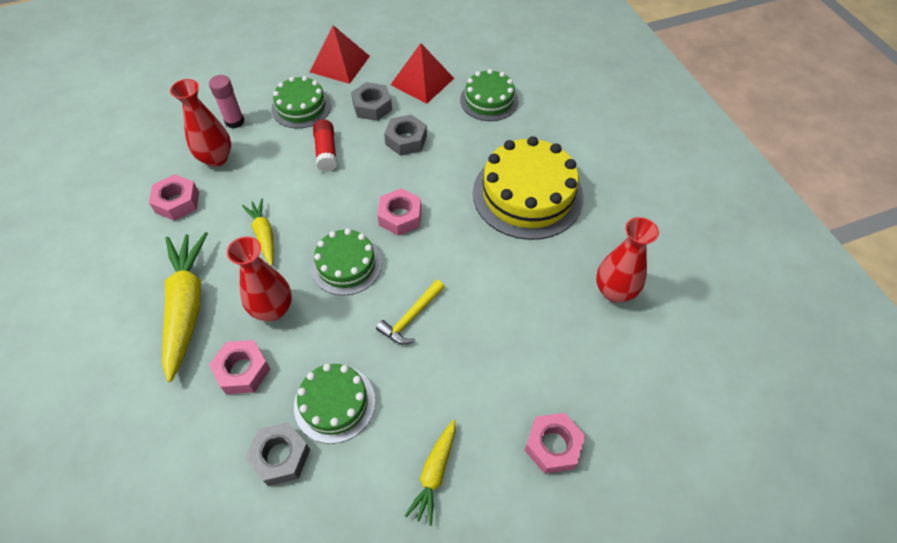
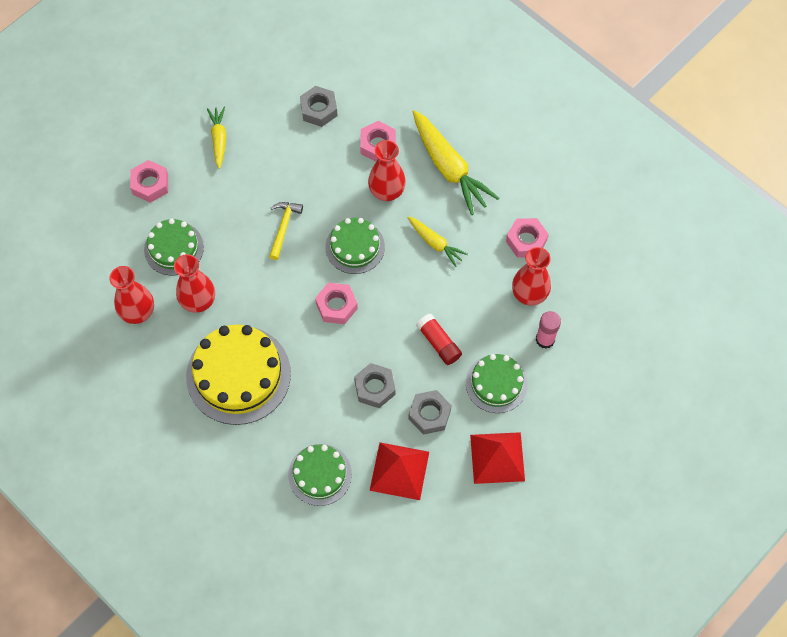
camera: 155 degrees right, 10 degrees up
green cake [294,364,375,444] -> green cake moved to [144,218,204,275]
none -> red vase [174,254,215,313]

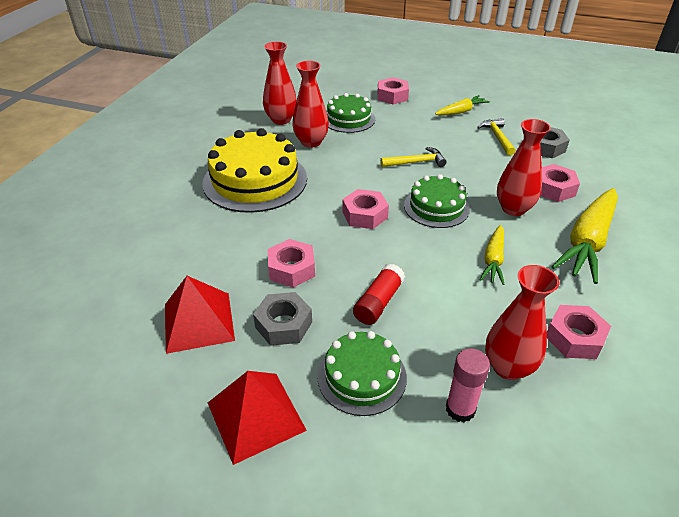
camera: 65 degrees right, 25 degrees down
green cake [288,444,352,506] -> none
grey nut [354,363,396,408] -> pink nut [268,239,315,288]
none -> yellow hammer [477,118,516,156]

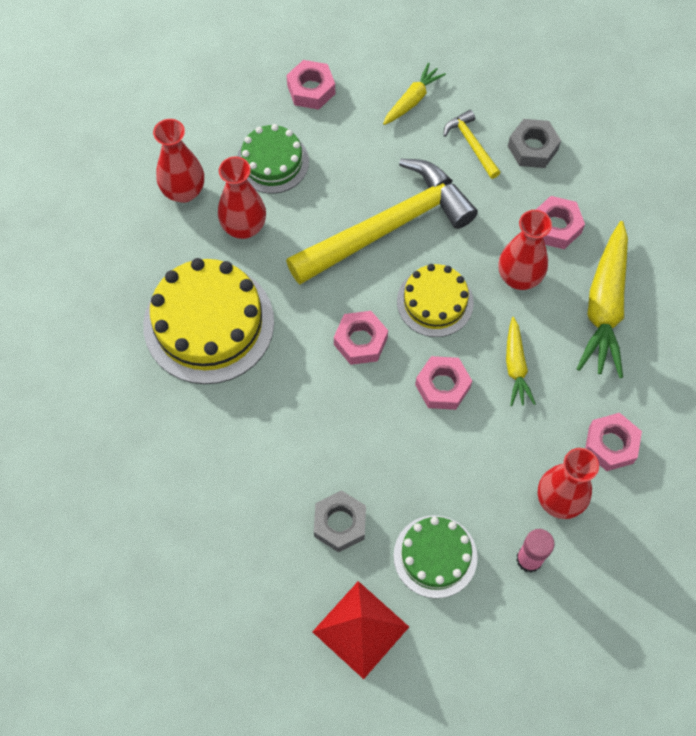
camera: 20 degrees left, 25 degrees up
red pyramid [165,276,235,354] -> none
pink nut [268,239,315,288] -> pink nut moved to [415,356,472,410]
red glue stick [353,264,405,325] -> none
yellow hammer [380,147,447,167] -> yellow hammer [286,159,478,284], size x2.38
green cake [404,174,470,228] -> yellow cake [397,264,474,337]

